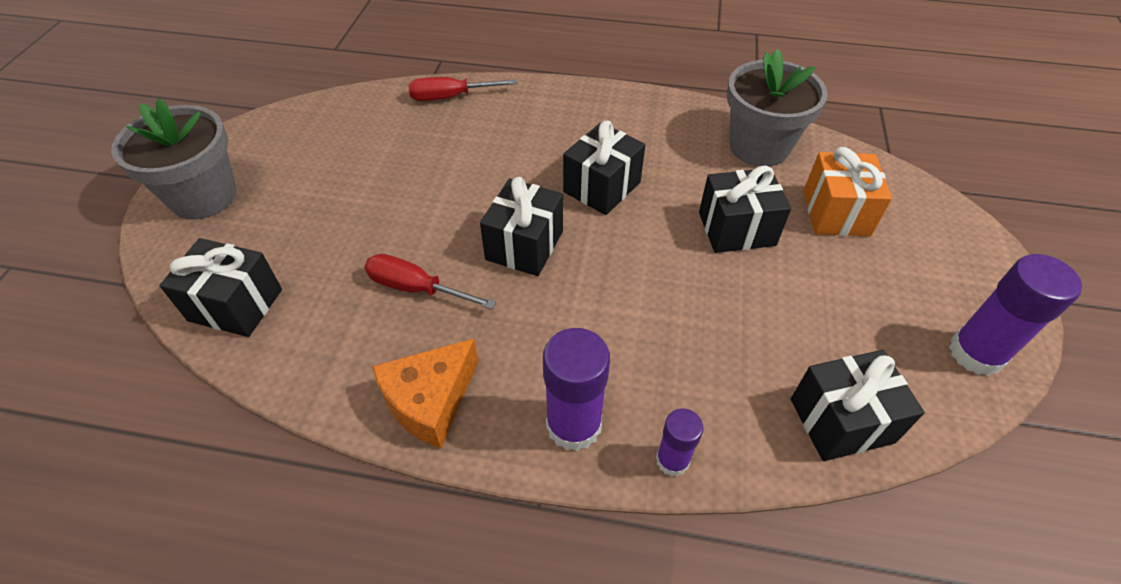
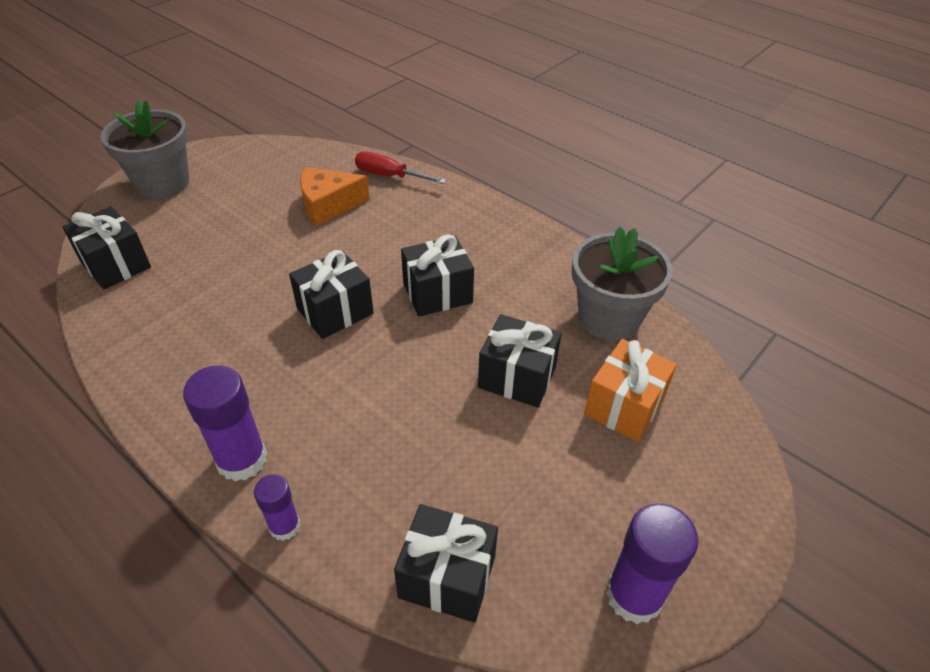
camera: 30 degrees right, 5 degrees down
red screwdriver [364,254,496,309] -> none
orange cheese [372,338,479,448] -> orange cheese moved to [300,167,370,226]

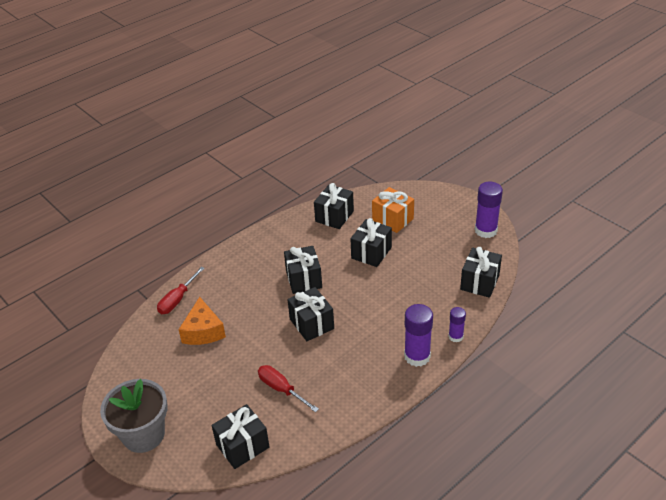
camera: 80 degrees left, 5 degrees down
grey flower pot [572,227,673,341] -> black gift [314,183,354,229]
none -> red screwdriver [258,365,319,412]

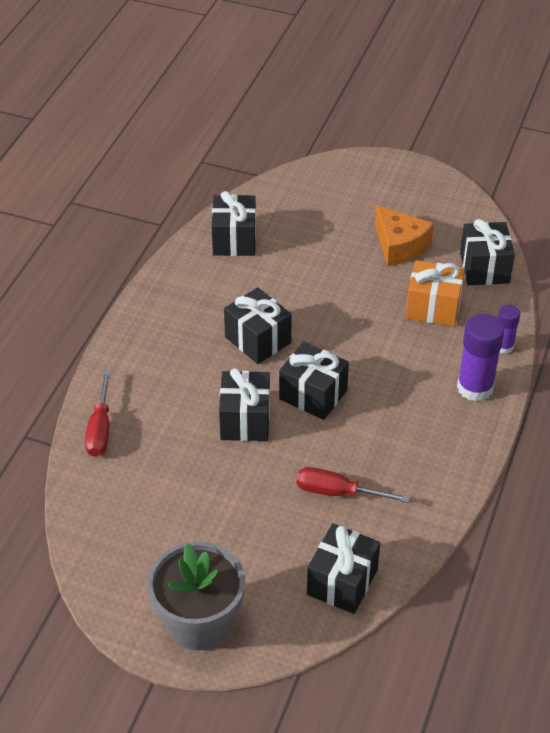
camera: 30 degrees left, 5 degrees up
orange cheese [178,297,226,345] -> orange cheese moved to [375,205,434,266]
black gift [350,218,392,267] -> black gift moved to [219,368,270,441]
orange gift [372,187,414,233] -> orange gift moved to [406,260,465,327]
purple glue stick [475,182,503,238] -> none

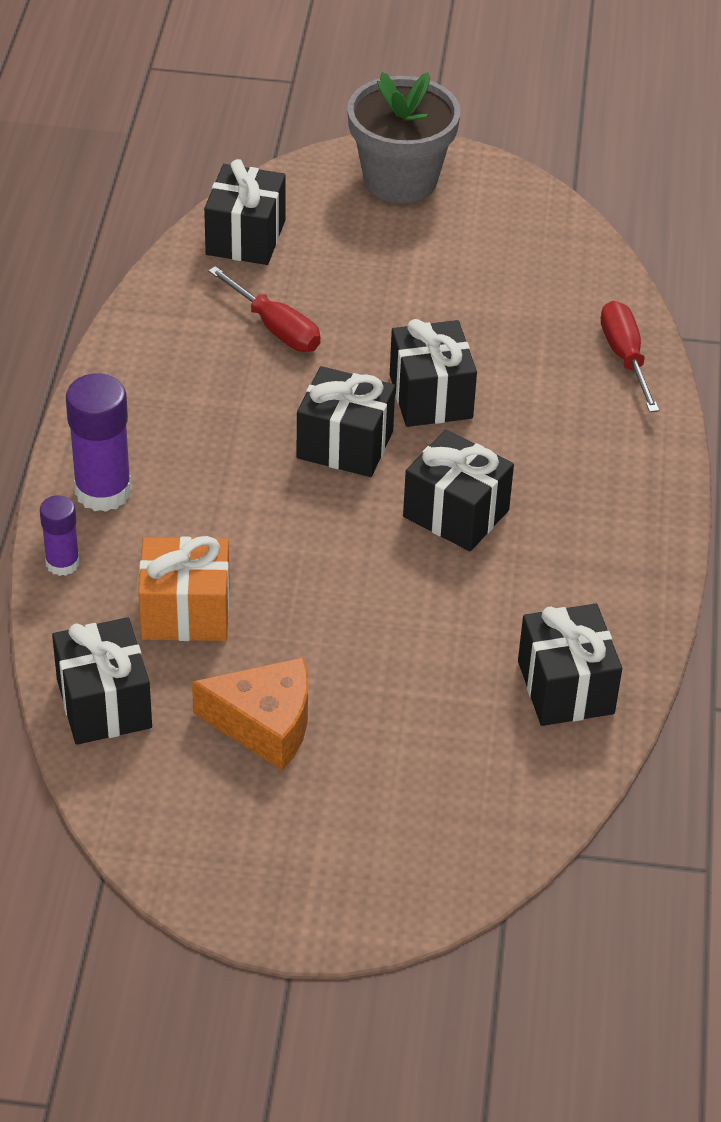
camera: 165 degrees right, 0 degrees up
red screwdriver [296,467,410,503] -> red screwdriver turned 45 degrees clockwise [208,266,321,352]
orange cheese [375,205,434,266] -> orange cheese turned 150 degrees clockwise [192,657,308,771]

